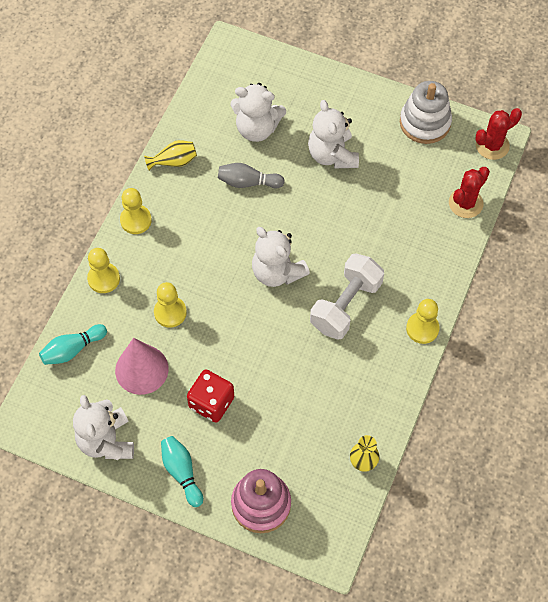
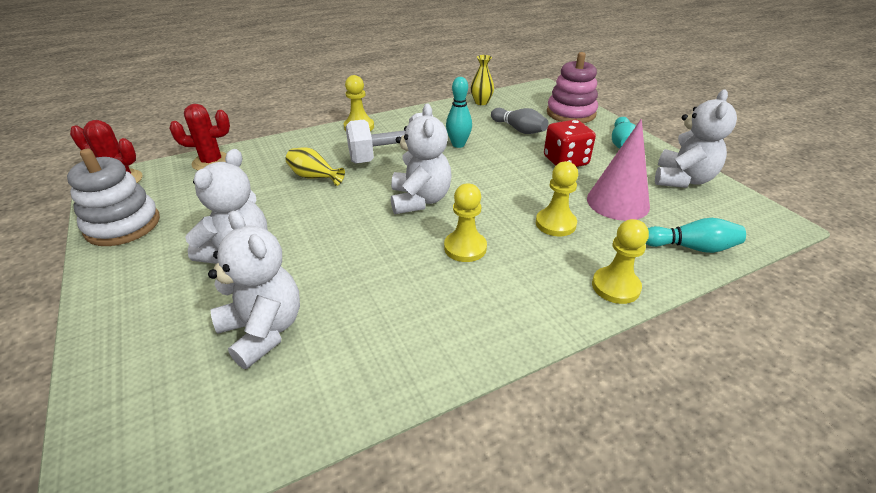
camera: 140 degrees left, 25 degrees down
yellow pawn [120,188,152,234] -> yellow pawn moved to [444,183,487,262]
yellow vase [144,140,197,171] -> yellow vase moved to [286,147,345,186]
grey bowling pin [218,163,285,188] -> grey bowling pin moved to [491,108,548,134]
none -> turquoise bowling pin [446,77,472,148]

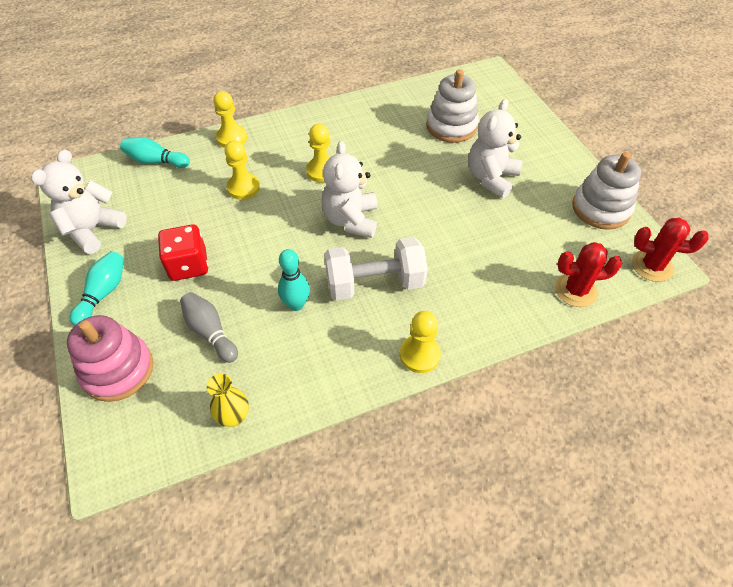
camera: 175 degrees left, 15 degrees up
white teddy bear [208,211,300,369] -> white stacking toy [427,69,479,143]
yellow vase [286,147,345,186] -> none
pink cone [587,119,650,221] -> none

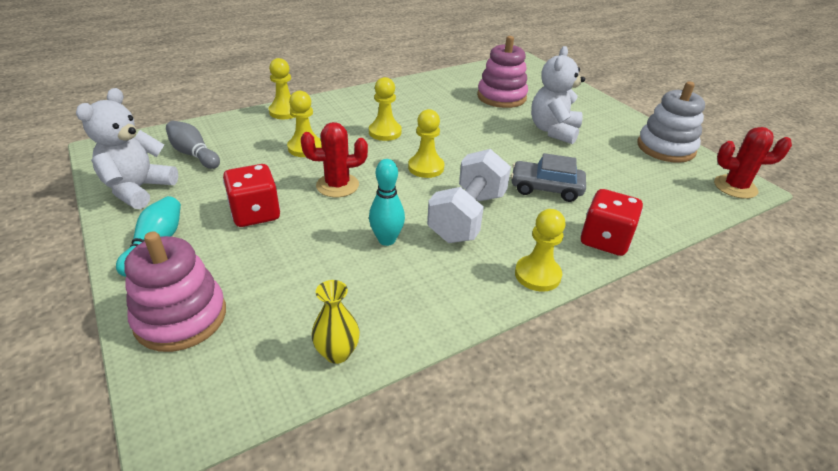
camera: 10 degrees left, 15 degrees down
turquoise bowling pin [120,137,190,168] -> none
grey bowling pin [180,292,238,363] -> grey bowling pin moved to [166,121,220,169]
white teddy bear [321,141,378,238] -> yellow pawn [408,109,444,178]
white dumbbell [324,237,428,300] -> white dumbbell turned 45 degrees counterclockwise [427,149,511,243]
white stacking toy [427,69,479,143] -> pink stacking toy [477,36,528,108]
red cactus [555,242,622,307] -> red cactus moved to [301,122,368,197]
none -> grey car [511,153,586,202]
none -> red dice [581,189,643,256]

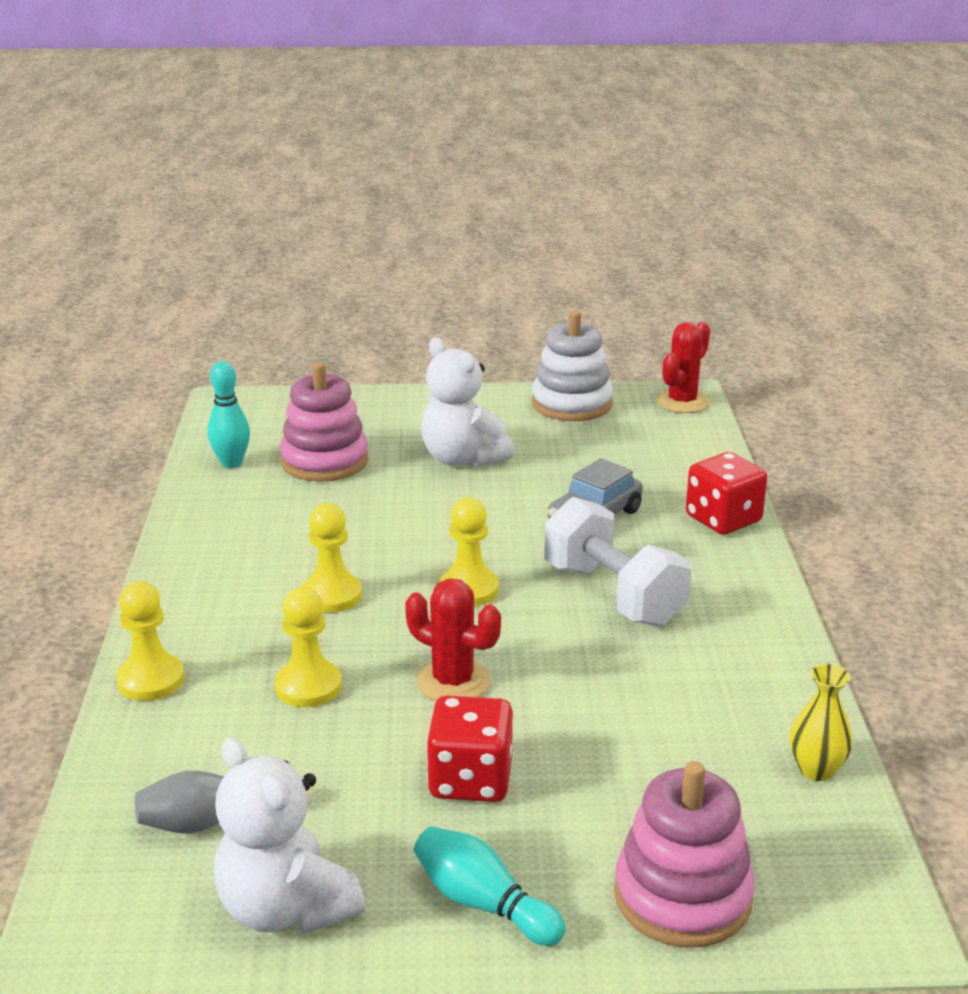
camera: 60 degrees left, 10 degrees down
red cactus [301,122,368,197] -> red cactus turned 75 degrees counterclockwise [405,578,501,701]
turquoise bowling pin [369,159,405,246] -> turquoise bowling pin moved to [208,361,250,468]
yellow pawn [515,209,566,292] -> none

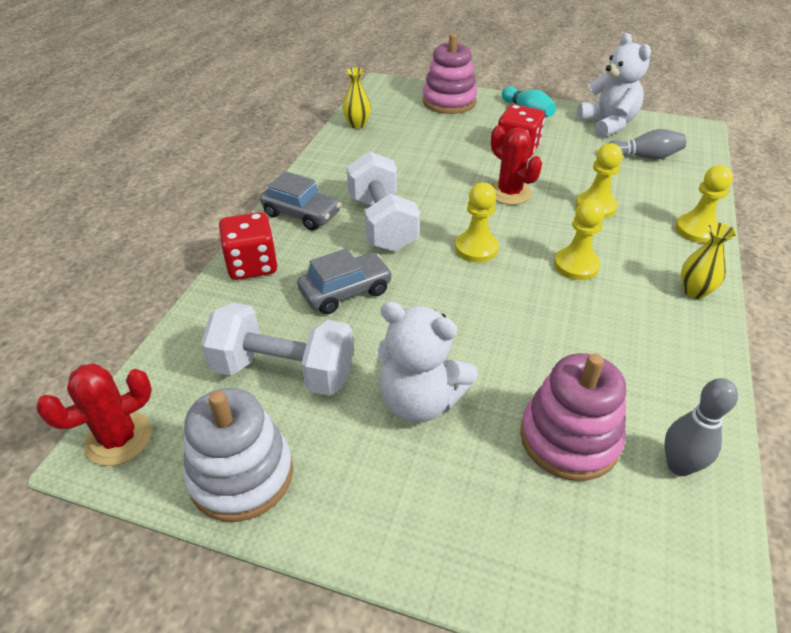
camera: 160 degrees left, 15 degrees up
turquoise bowling pin [208,361,250,468] -> grey bowling pin [664,378,738,476]
white teddy bear [421,338,514,468] -> white teddy bear turned 135 degrees clockwise [377,301,478,422]
none -> white dumbbell [201,302,354,396]
none -> grey car [260,171,341,231]
none -> yellow vase [681,223,736,299]

